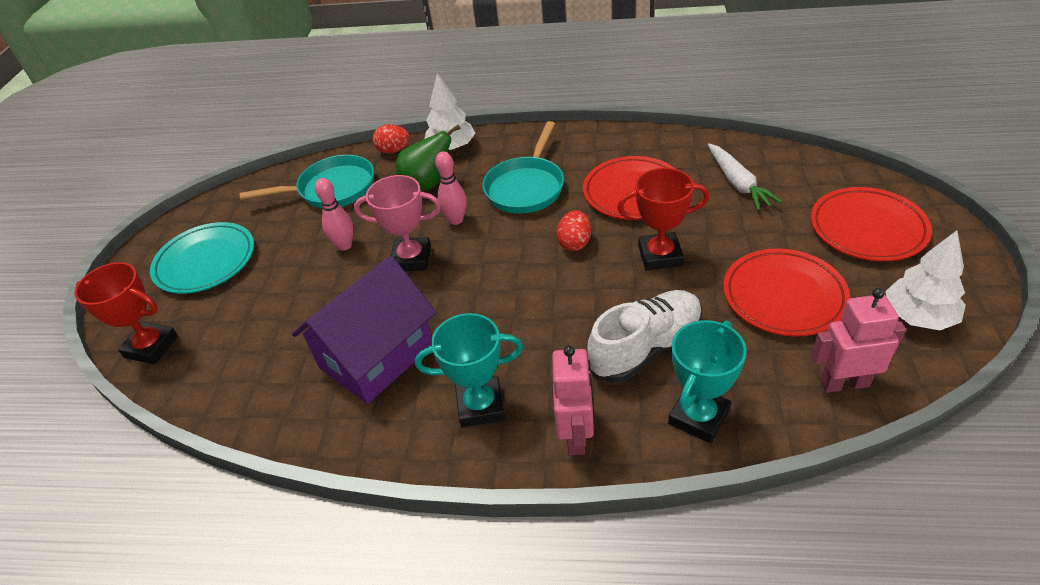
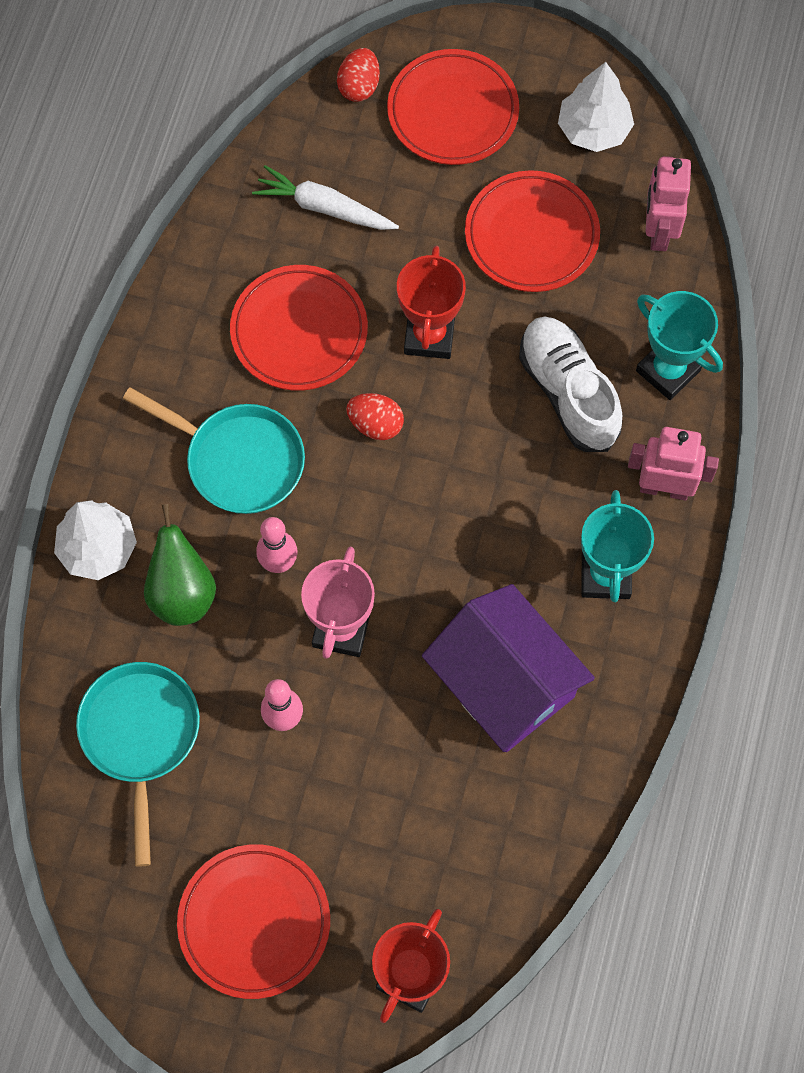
camera: 85 degrees left, 25 degrees up
turquoise plate [150,222,254,294] -> red plate [177,844,330,999]
red egg [372,124,410,154] -> red egg moved to [337,48,380,102]
white carrot [708,143,782,210] -> white carrot turned 150 degrees counterclockwise [252,165,399,230]

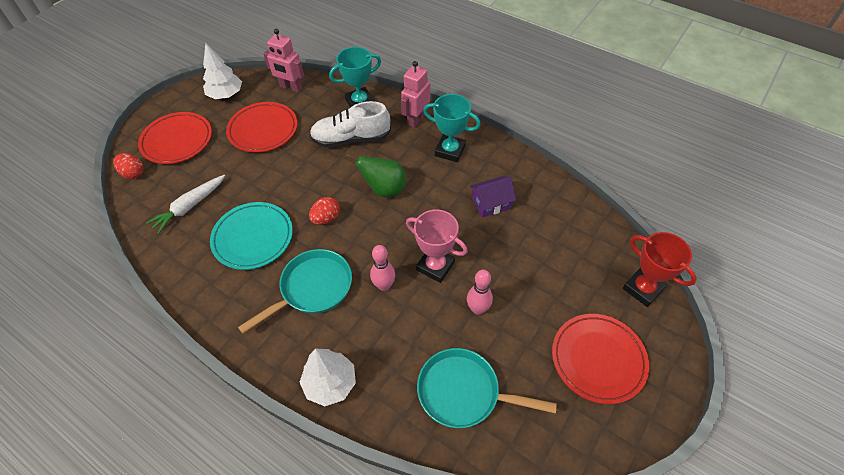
camera: 70 degrees left, 15 degrees down
green pear [144,504,216,626] -> green pear moved to [346,154,407,197]
red plate [230,265,368,391] -> turquoise plate [210,202,293,270]
red trophy [397,246,466,359] -> none
purple house [422,584,595,752] -> purple house [470,176,516,218], size x0.53

